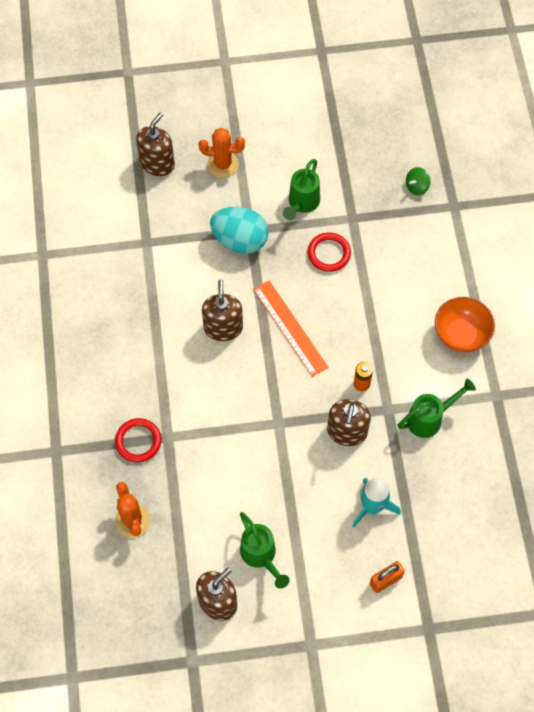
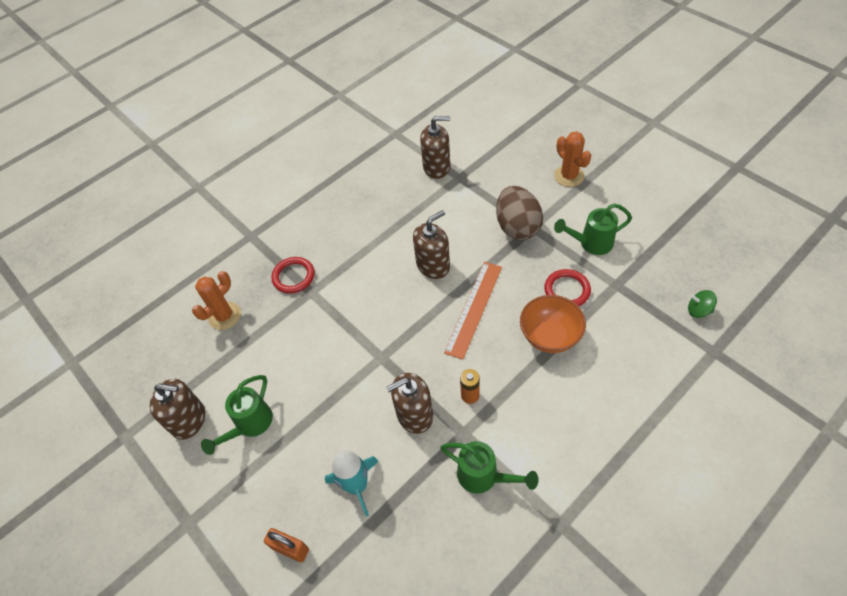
camera: 60 degrees right, 10 degrees down
brown soap dispenser [136,112,175,176] -> brown soap dispenser moved to [420,116,450,179]
turquoise egg [210,207,269,254] -> brown egg [496,186,543,240]
orange bowl [435,297,495,353] -> orange bowl moved to [520,295,586,353]

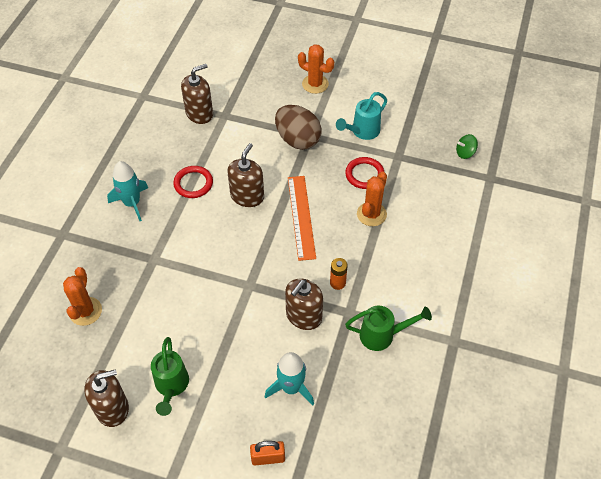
camera: 35 degrees left, 0 degrees up
red ring [271,257,315,294] -> red ring moved to [173,166,213,198]
orange bowl [520,295,586,353] -> orange cactus [357,172,387,226]
green watering can [554,203,632,255] -> turquoise watering can [336,92,387,140]
none -> turquoise rocket [107,161,148,221]

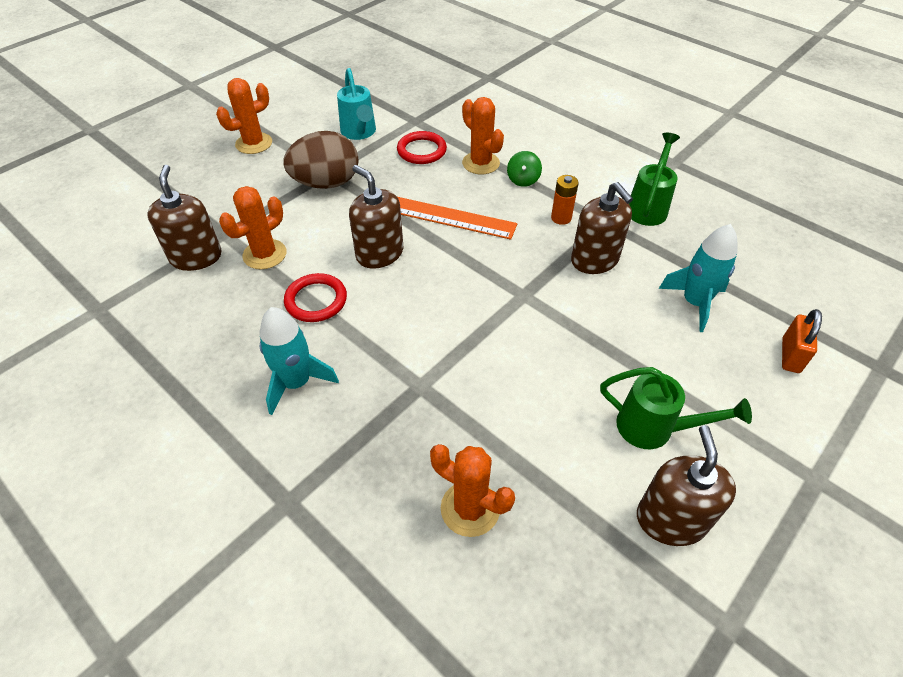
camera: 65 degrees left, 5 degrees down
green spinning top [456,134,478,159] -> green spinning top moved to [507,151,542,187]
none -> orange cactus [219,186,286,269]

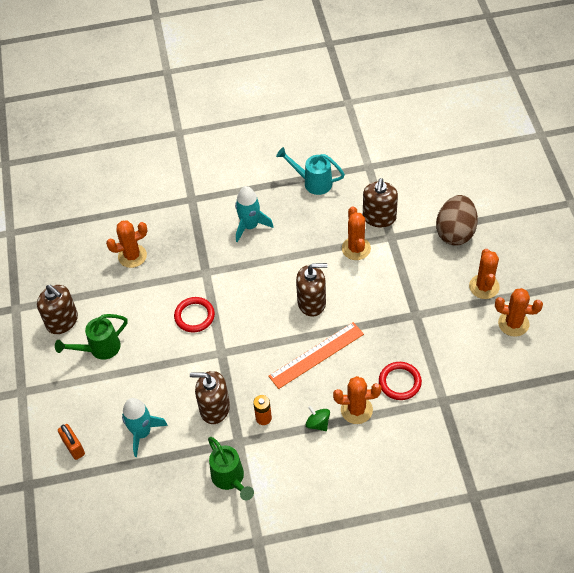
camera: 130 degrees right, 5 degrees up
brown soap dispenser [147,165,221,271] -> brown soap dispenser turned 75 degrees clockwise [363,178,398,227]
brown egg [283,131,358,189] -> brown egg moved to [436,195,478,246]
red ring [284,273,347,322] -> red ring moved to [174,297,215,332]
turquoise watering can [337,68,376,140] -> turquoise watering can moved to [276,147,345,195]
none -> orange cactus [495,288,543,337]

